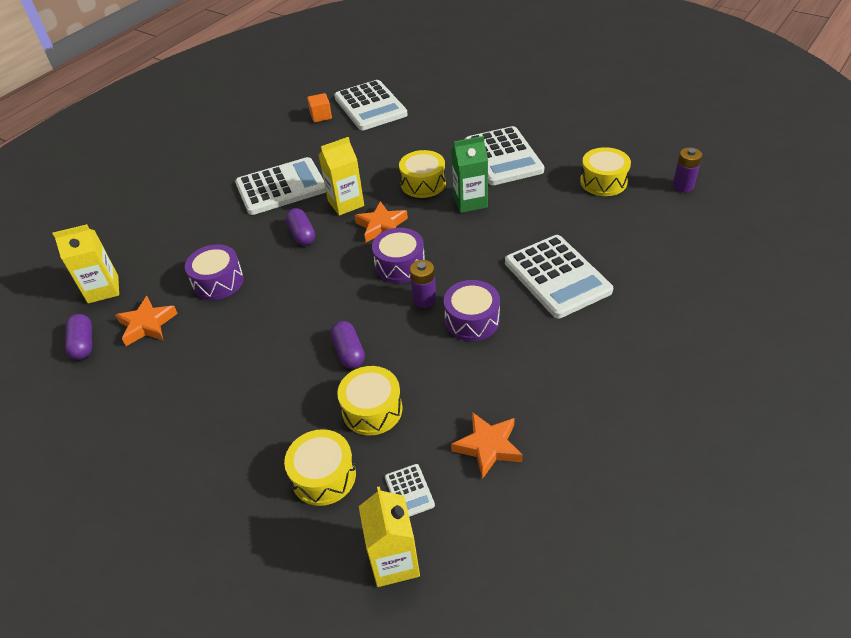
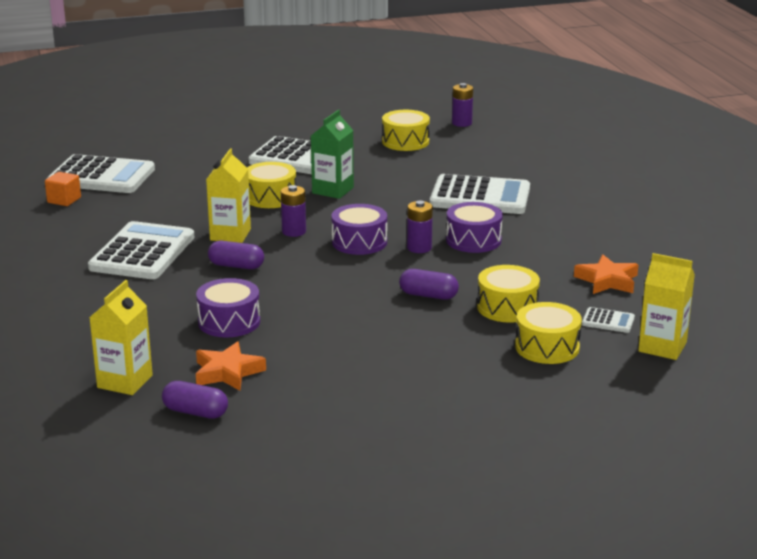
camera: 55 degrees left, 20 degrees down
orange star [354,201,408,242] -> purple battery [281,185,306,237]

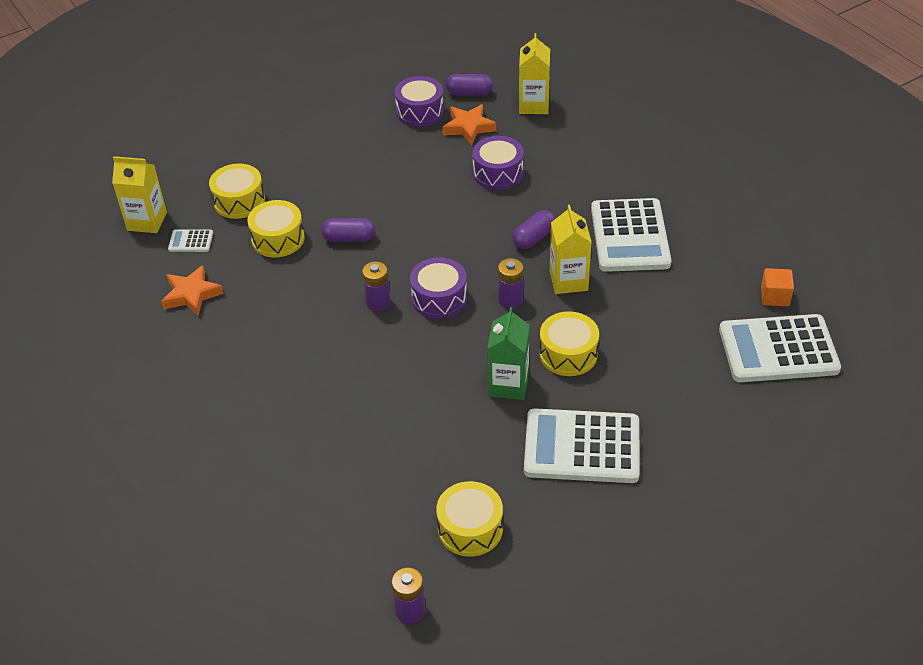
camera: 165 degrees right, 20 degrees up
purple capsule [208,241,264,269] -> purple capsule turned 45 degrees counterclockwise [512,210,556,249]
white calculator [430,174,530,214] -> none
purple drum [446,202,503,253] -> purple drum moved to [395,76,444,127]

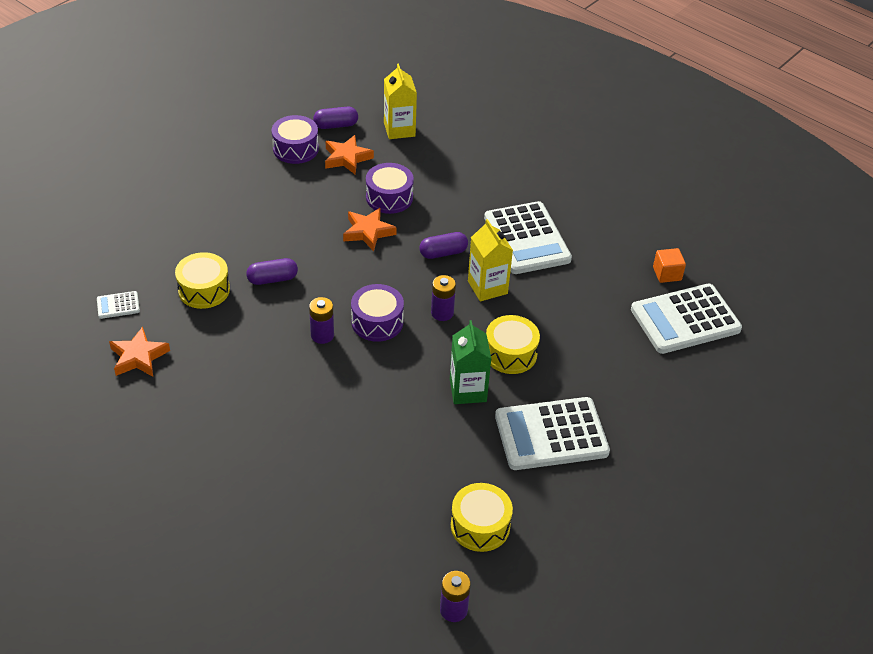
camera: 20 degrees left, 0 degrees up
yellow carton [112,156,167,233] -> none
yellow drum [209,164,265,219] -> none
purple capsule [512,210,556,249] -> purple capsule turned 45 degrees clockwise [419,232,468,259]
none -> orange star [343,208,397,251]

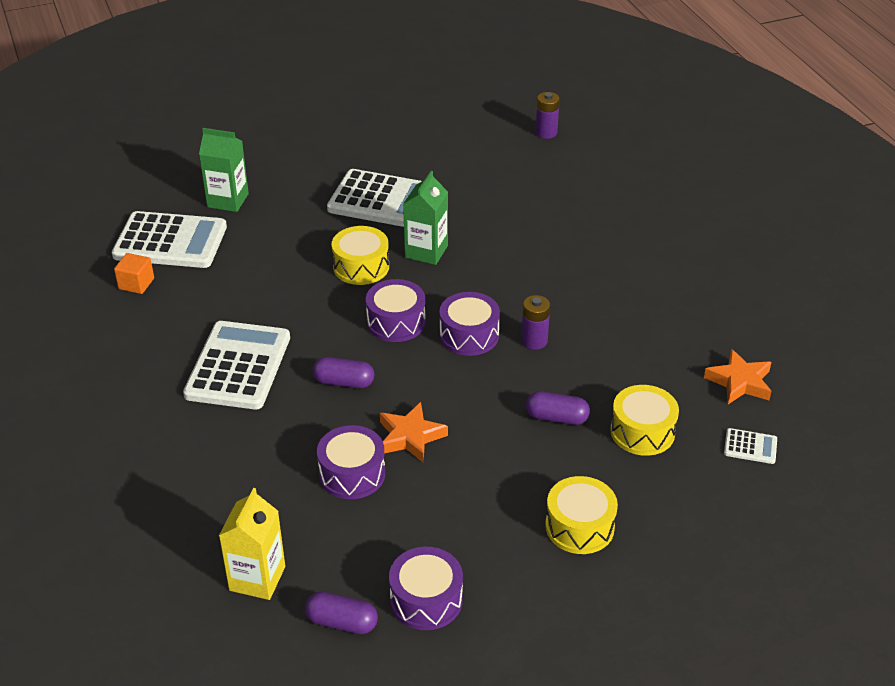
camera: 150 degrees left, 5 degrees down
orange star [325,135,374,175] -> none
purple battery [431,275,456,321] -> purple drum [366,279,426,342]
yellow drum [451,483,513,552] -> yellow drum moved to [545,476,618,554]
yellow carton [468,219,513,301] -> none
none -> green carton [199,128,249,212]

